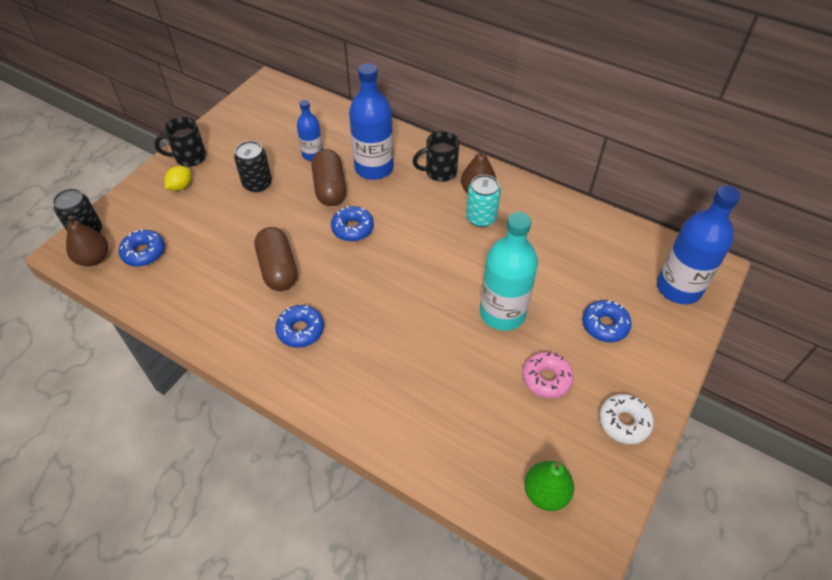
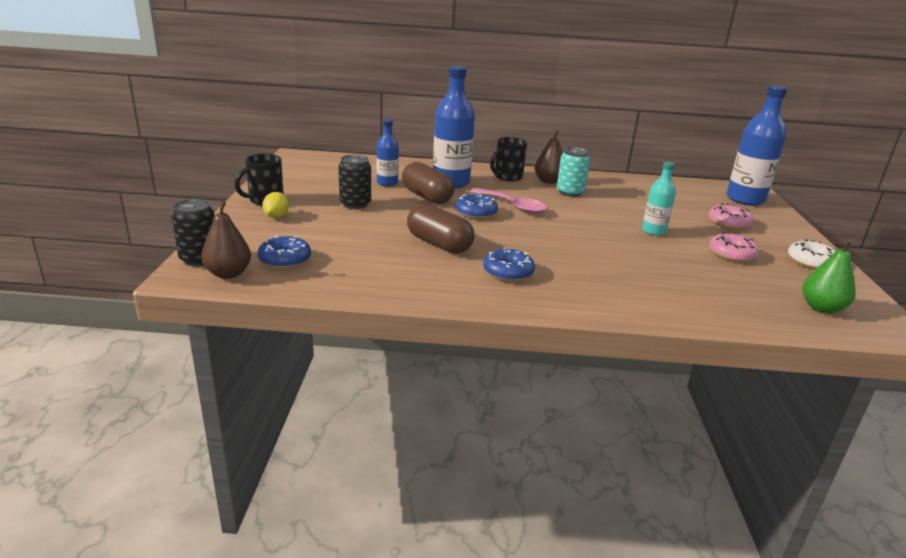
camera: 30 degrees left, 25 degrees down
turquoise bottle [480,212,538,331] -> turquoise bottle [642,162,676,236], size x0.56
blue donut [582,300,632,342] -> pink donut [708,203,753,229]
none -> pink spoon [470,188,547,214]

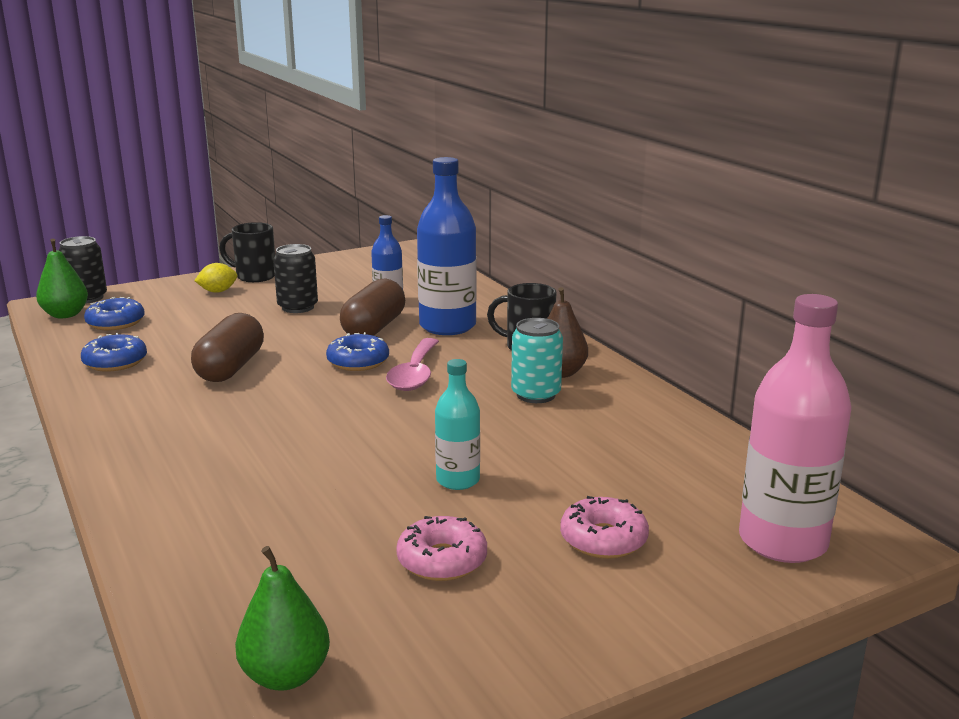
camera: 60 degrees right, 5 degrees down
brown pear [201,201,251,279] -> green pear [36,239,88,318]
blue donut [483,247,535,282] -> blue donut moved to [81,333,147,372]
blue bottle [726,85,787,206] -> pink bottle [739,294,851,563]
white donut [788,239,837,270] -> none

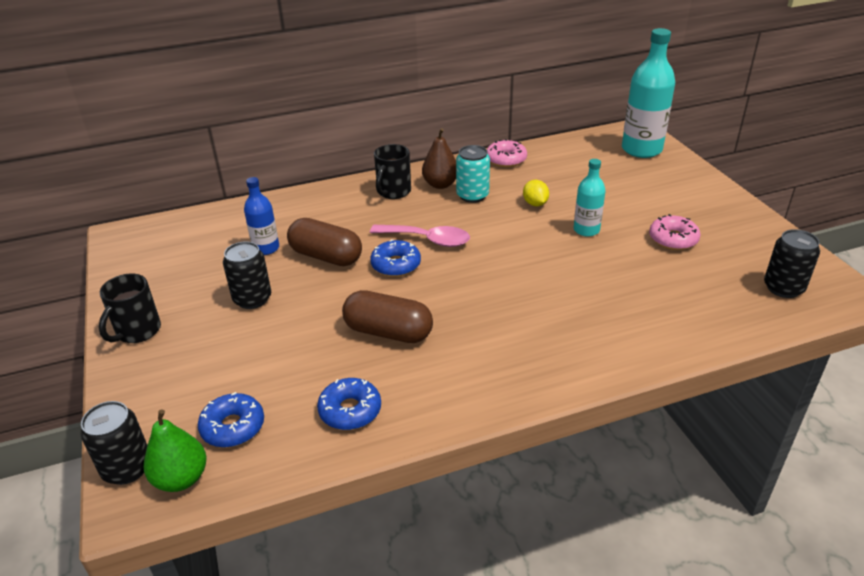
camera: 80 degrees left, 15 degrees up
yellow lemon [194,263,237,293] -> yellow lemon moved to [523,180,549,206]
green pear [235,546,330,691] -> black can [764,229,820,298]
blue bottle [417,157,477,335] -> none
pink donut [560,496,649,559] -> pink donut moved to [487,139,527,167]
pink bottle [739,294,851,563] -> turquoise bottle [622,28,675,158]

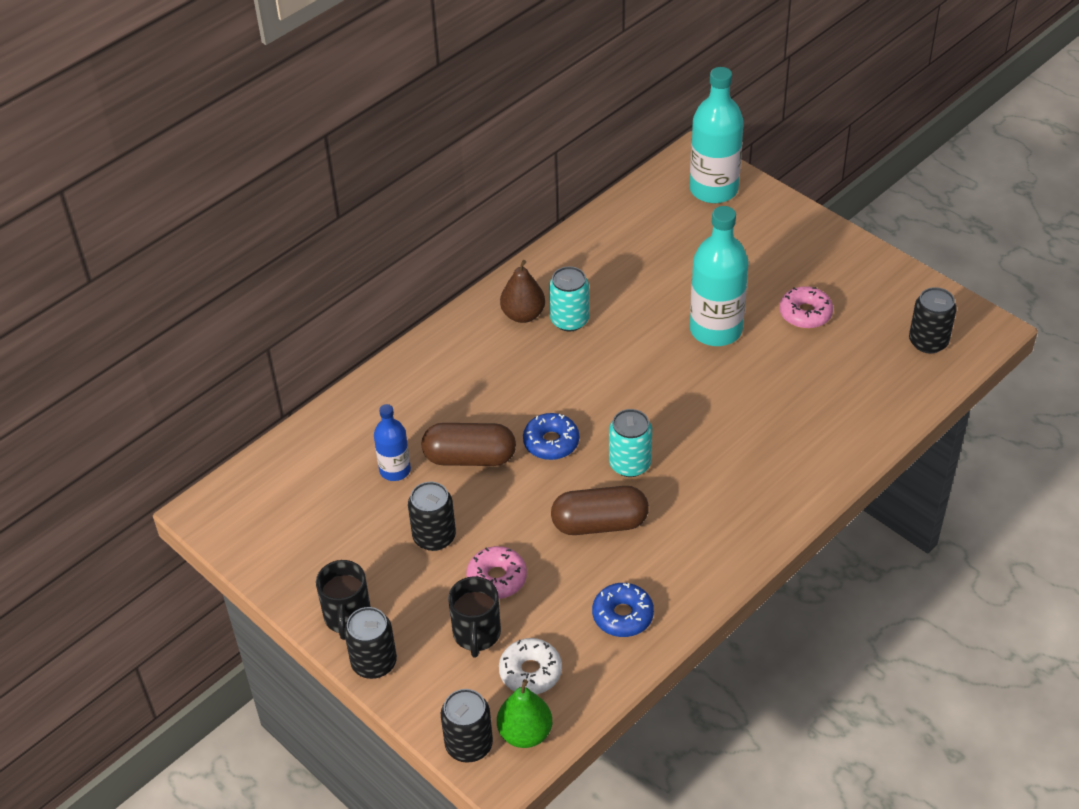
camera: 25 degrees left, 10 degrees up
blue donut [198,392,264,448] -> white donut [499,638,562,695]
pink spoon [370,225,470,247] -> none
black mug [374,144,411,199] -> black mug moved to [448,576,501,657]
pink donut [487,139,527,167] -> pink donut moved to [466,546,527,599]
yellow lemon [523,180,549,206] -> none
turquoise bottle [574,159,606,237] -> turquoise bottle [690,206,749,346], size x1.79
none -> black can [344,607,397,679]
none -> turquoise can [609,409,652,477]

